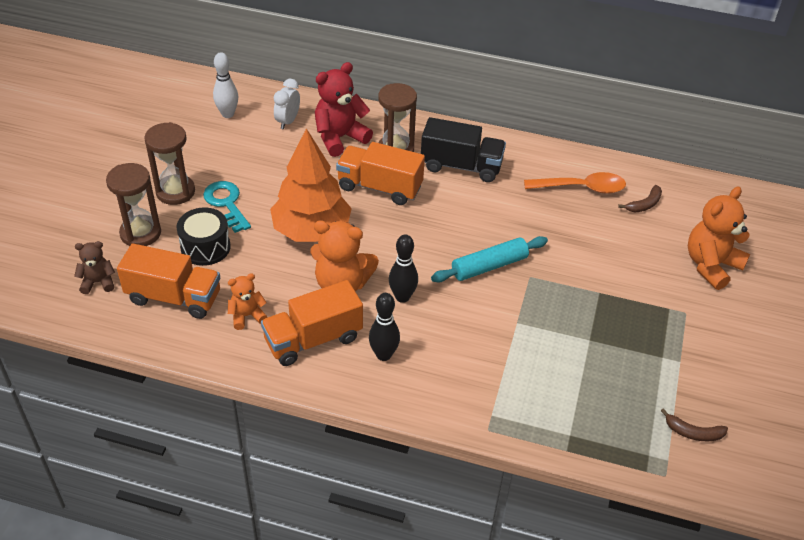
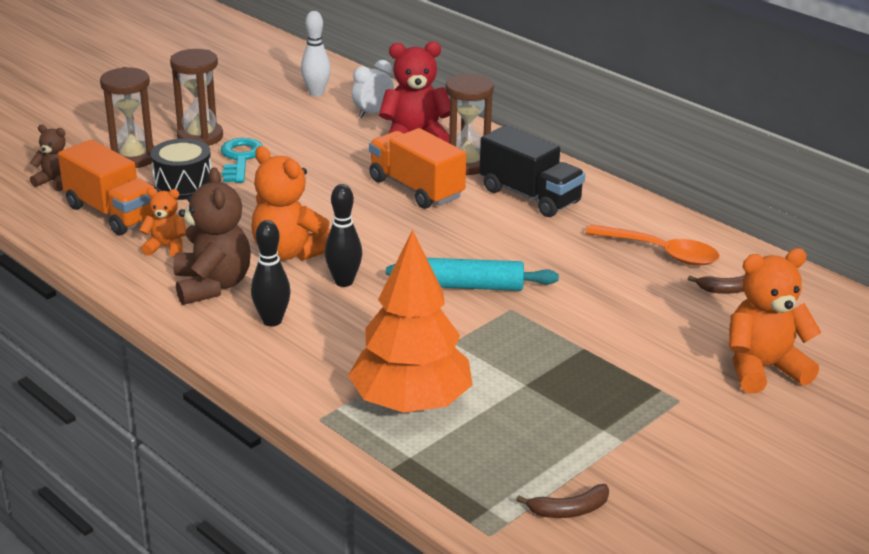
camera: 30 degrees right, 15 degrees down
orange truck [261,280,363,366] -> brown teddy bear [173,167,251,305]
orange tree [270,128,352,242] -> orange tree moved to [348,230,472,413]
brown banana [661,408,728,441] -> brown banana turned 60 degrees counterclockwise [516,484,609,518]

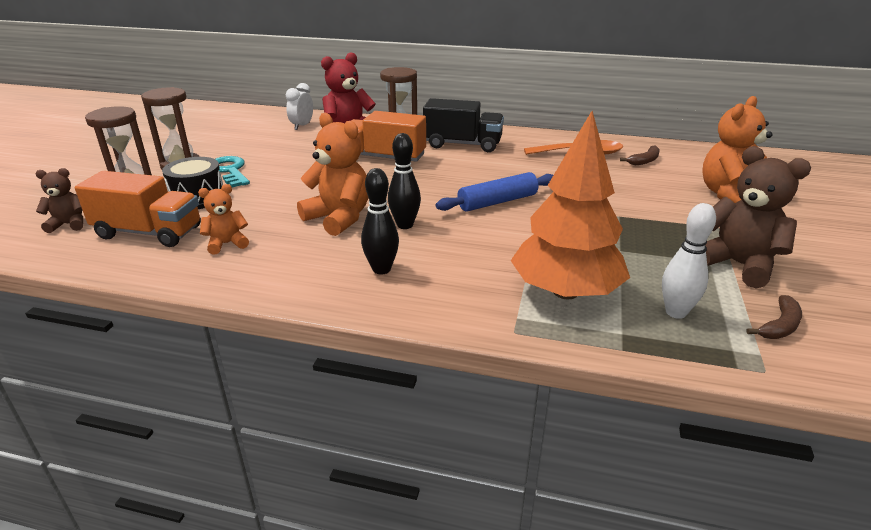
camera: 30 degrees left, 0 degrees up
brown teddy bear [173,167,251,305] -> brown teddy bear moved to [705,146,811,288]
orange teddy bear [252,146,331,261] -> orange teddy bear turned 150 degrees counterclockwise [297,113,368,236]
white bowling pin [301,11,331,96] -> white bowling pin moved to [662,203,716,319]
turquoise rolling pin [386,258,559,291] -> blue rolling pin [436,172,553,211]

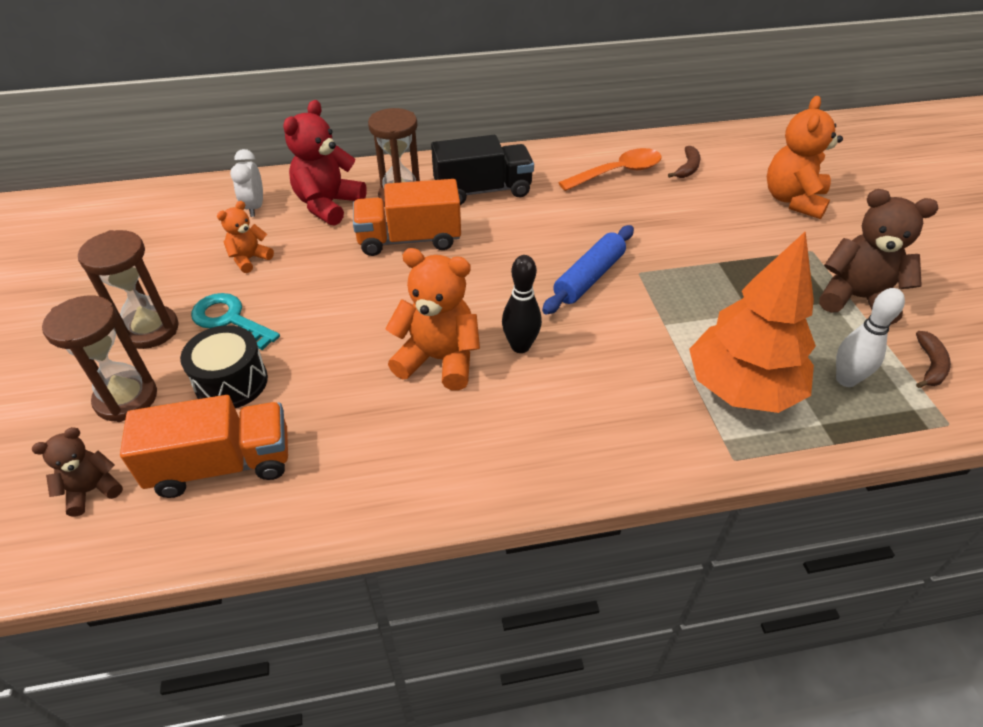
camera: 25 degrees left, 15 degrees up
orange teddy bear [198,184,249,255] -> orange teddy bear moved to [217,201,274,273]
black bowling pin [361,168,399,274] -> none

